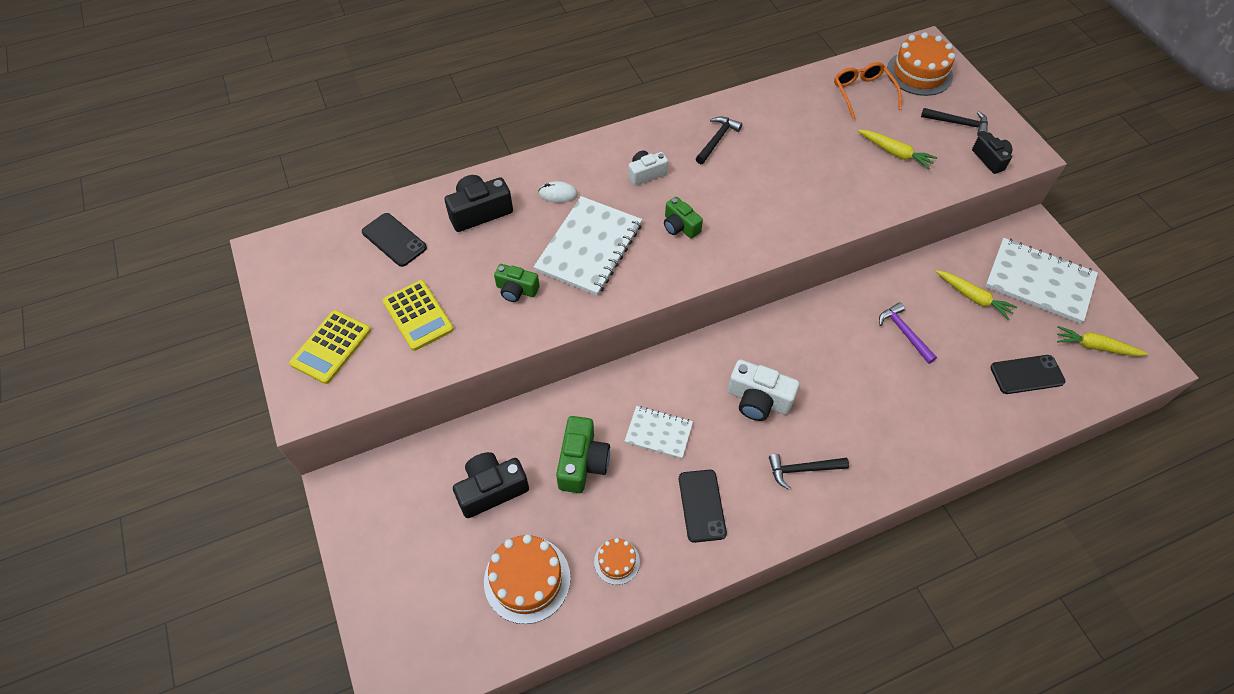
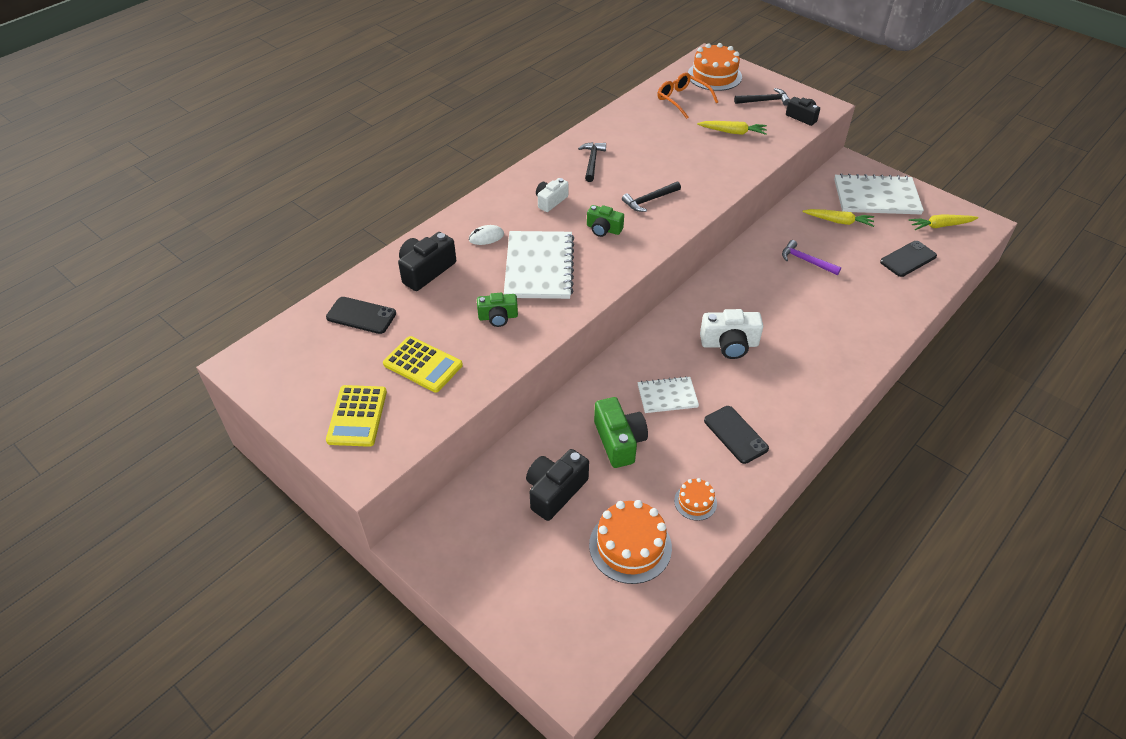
camera: 25 degrees left, 10 degrees down
black hammer [769,454,849,490] -> black hammer moved to [622,182,681,212]

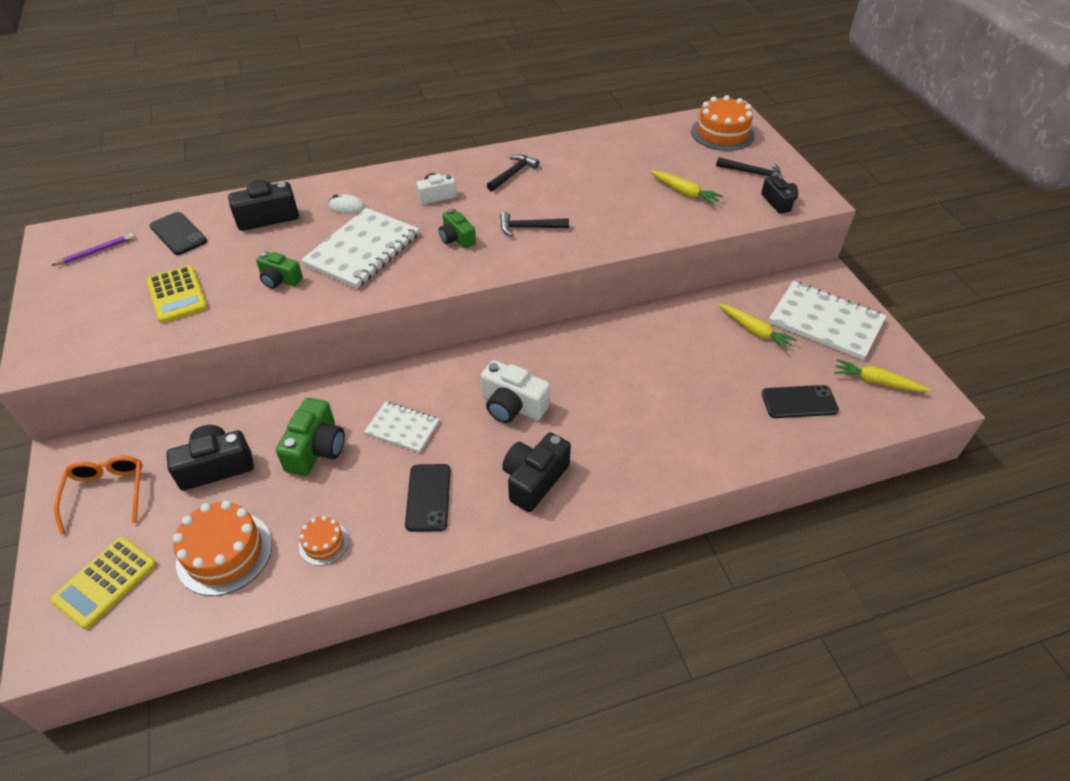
camera: 30 degrees right, 0 degrees up
yellow calculator [326,385,387,447] -> yellow calculator moved to [50,537,157,629]
orange glasses [657,72,718,119] -> orange glasses moved to [54,456,143,535]
purple hammer [782,240,841,275] -> none
none -> purple pencil [51,233,135,266]
none -> black camera [502,432,571,512]

